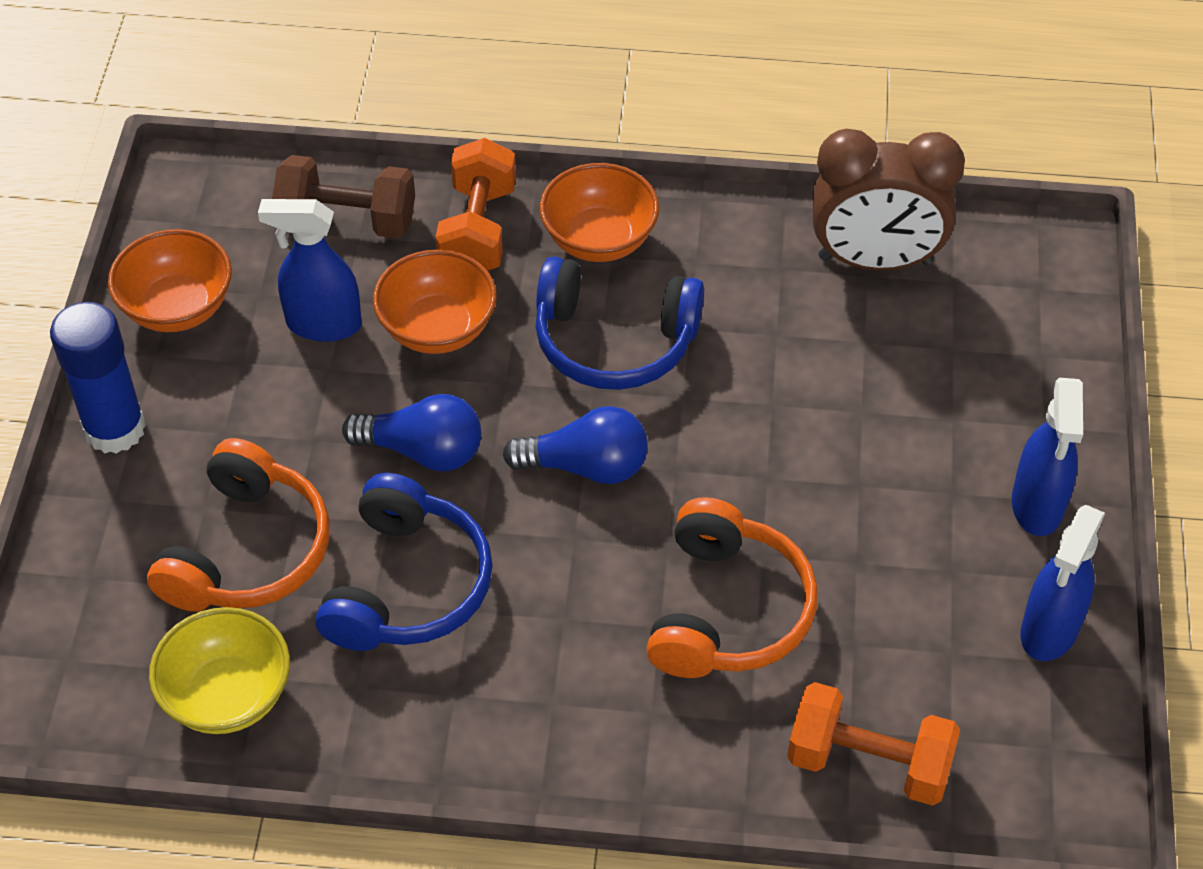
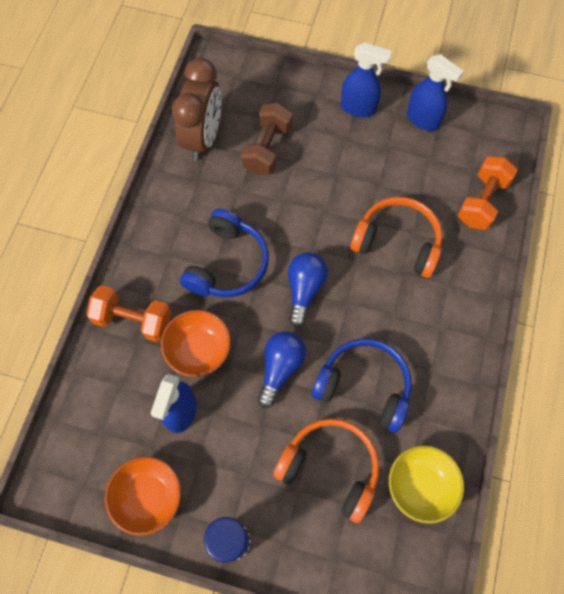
camera: 80 degrees left, 15 degrees up
brown dumbbell [272,155,415,238] -> brown dumbbell moved to [241,103,293,175]
orange bowl [540,163,659,262] -> none

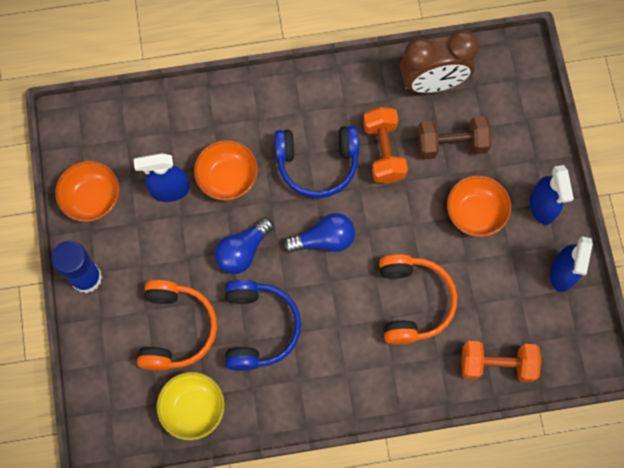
camera: 65 degrees right, 5 degrees up
orange dumbbell [86,285,171,342] -> orange dumbbell moved to [363,107,408,183]
blue light bulb [257,331,306,408] -> blue light bulb turned 135 degrees clockwise [214,217,274,274]
none -> orange bowl [447,175,511,237]

